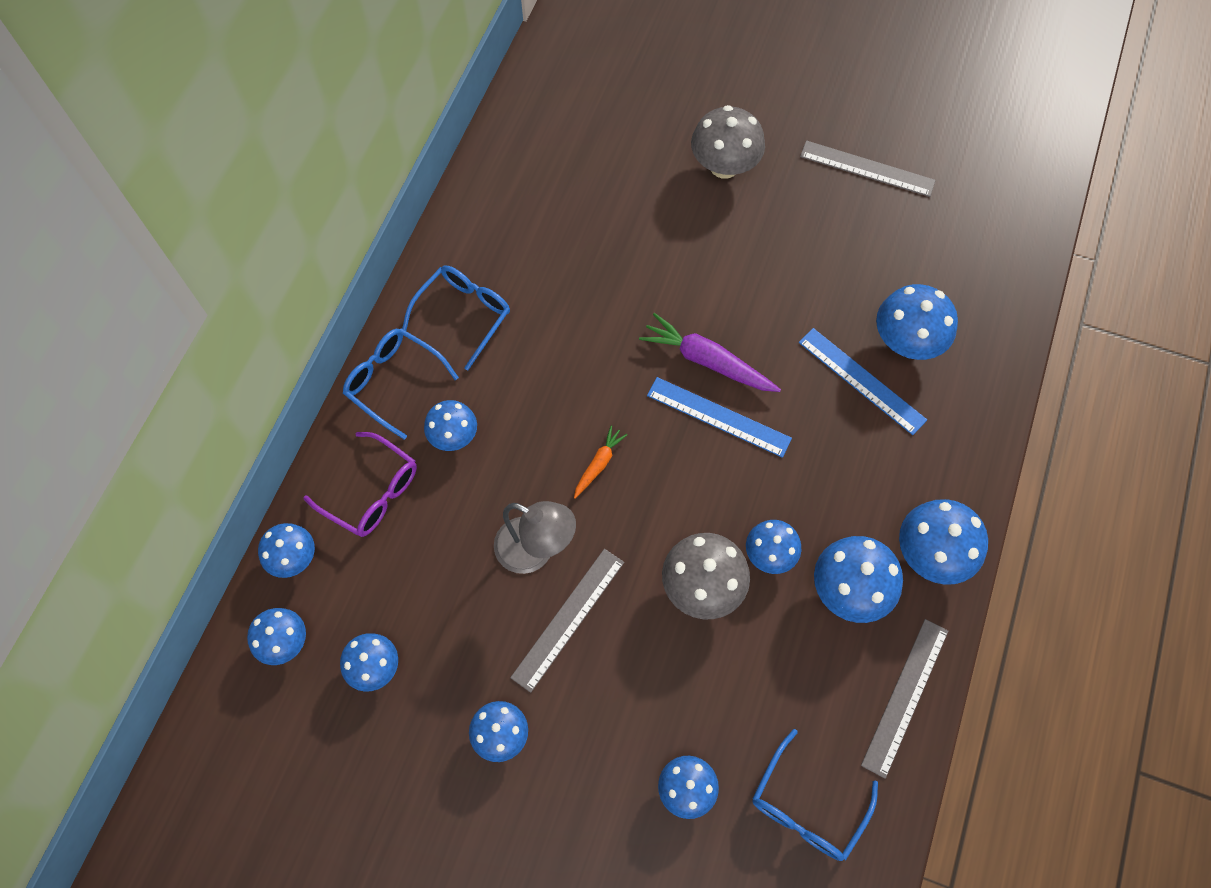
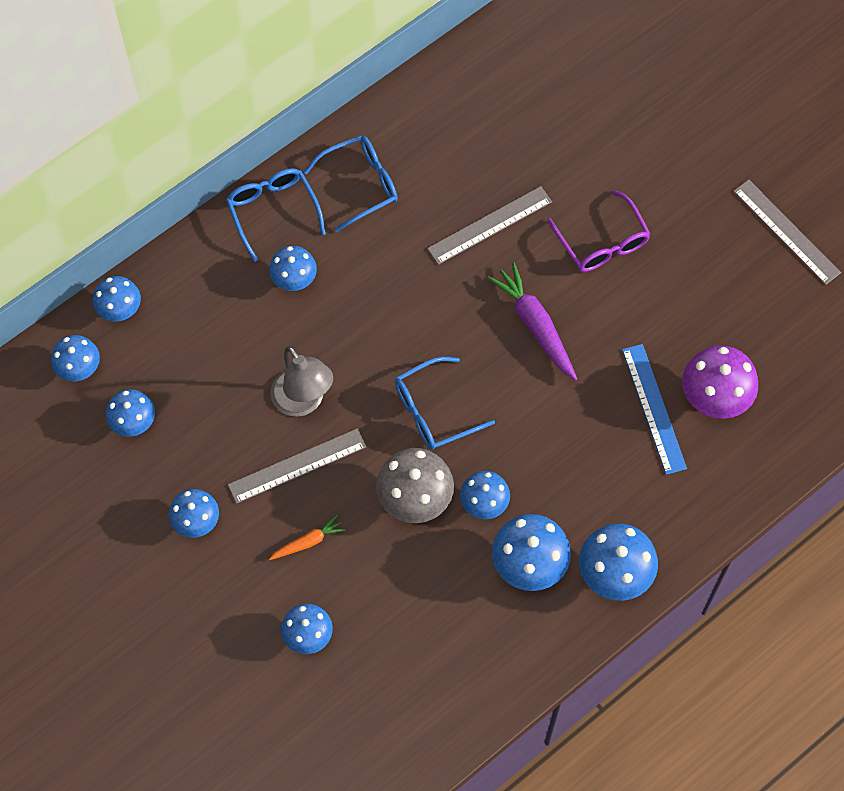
camera: 30 degrees right, 0 degrees up
purple glasses [303,432,417,537] -> purple glasses moved to [547,189,650,272]
orange carrot [574,425,627,498] -> orange carrot moved to [269,515,345,560]
blue ruler [647,377,792,458] -> none
grey mushroom [691,105,765,179] -> none
blue glasses [752,729,878,861] -> blue glasses moved to [395,357,495,450]
grey ruler [861,619,948,779] -> grey ruler moved to [427,186,552,265]
blue mushroom [876,284,958,360] -> purple mushroom [682,345,758,419]

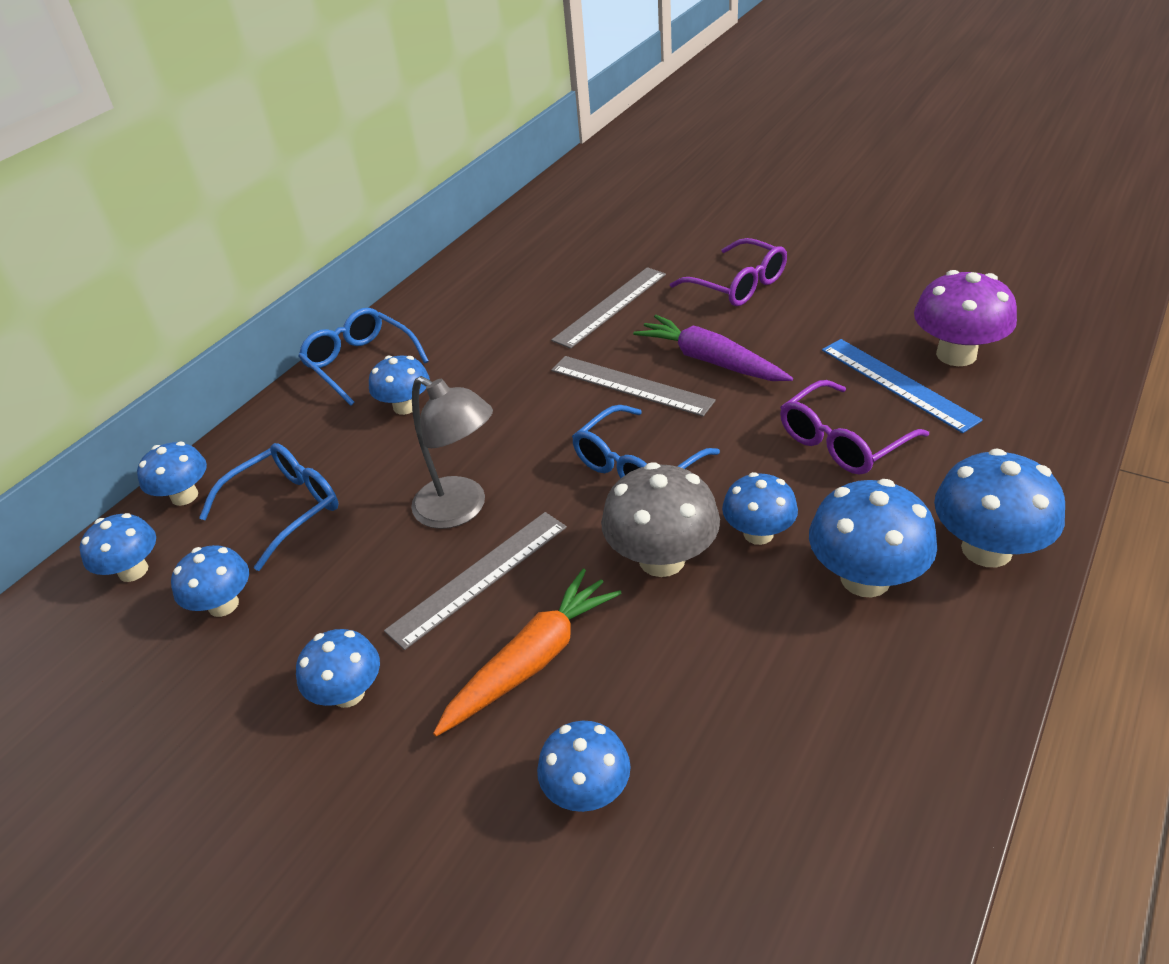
camera: 15 degrees left, 25 degrees down
orange carrot [269,515,345,560] -> orange carrot [433,569,622,737], size x1.81
blue glasses [304,135,398,232] -> blue glasses moved to [199,443,338,571]
grey ruler [733,180,841,285] -> grey ruler moved to [551,356,716,417]
none -> purple glasses [780,380,929,475]

